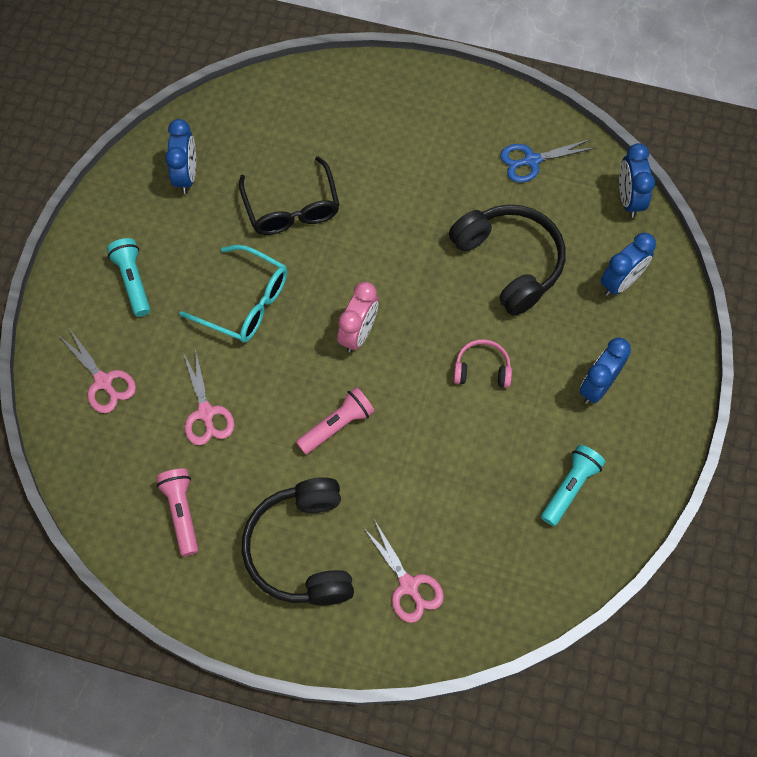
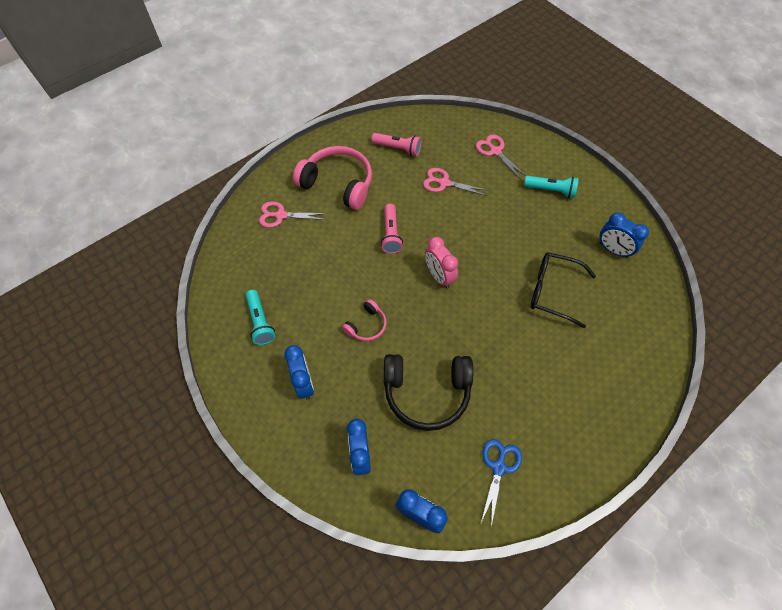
camera: 125 degrees right, 5 degrees down
pink scissors [60,328,136,413] -> pink scissors turned 60 degrees clockwise [476,134,526,179]
turquoise glasses [179,245,287,343] -> none
black headphones [242,478,354,606] -> pink headphones [293,146,372,210]

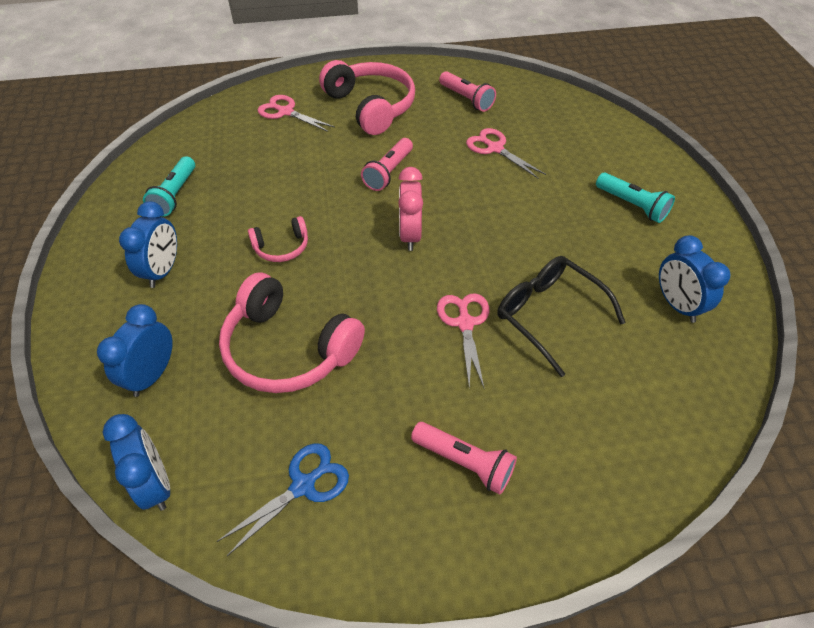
camera: 30 degrees right, 10 degrees down
black headphones [384,354,473,431] -> pink headphones [219,273,365,393]
pink scissors [476,134,526,179] -> pink scissors moved to [437,293,489,388]
none -> pink flashlight [411,422,517,494]

